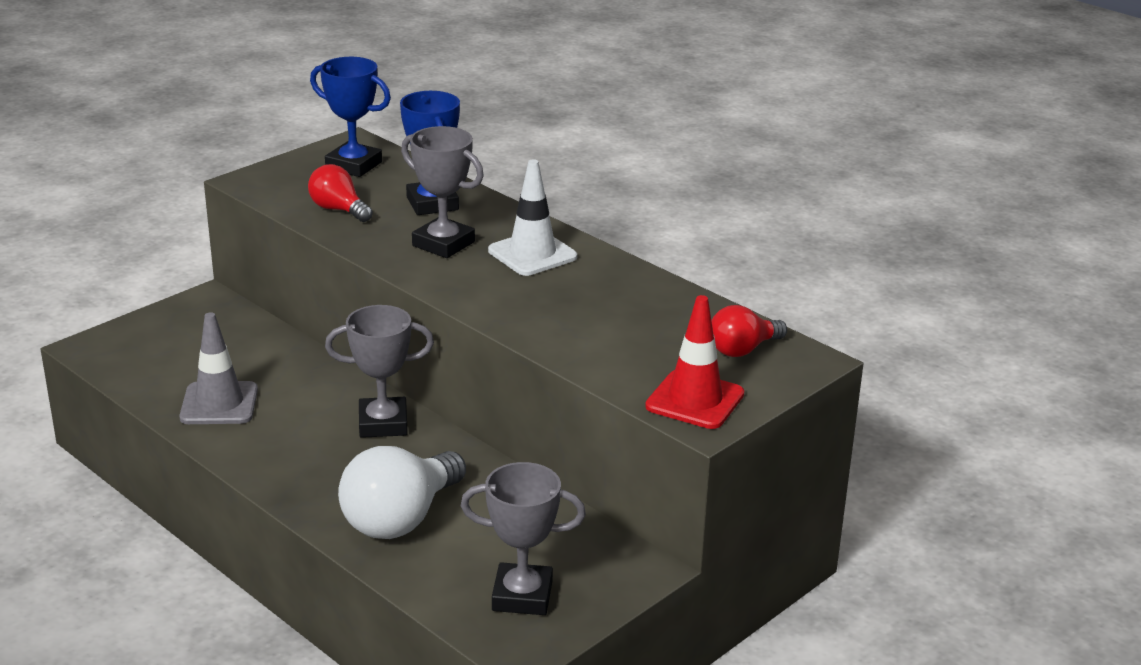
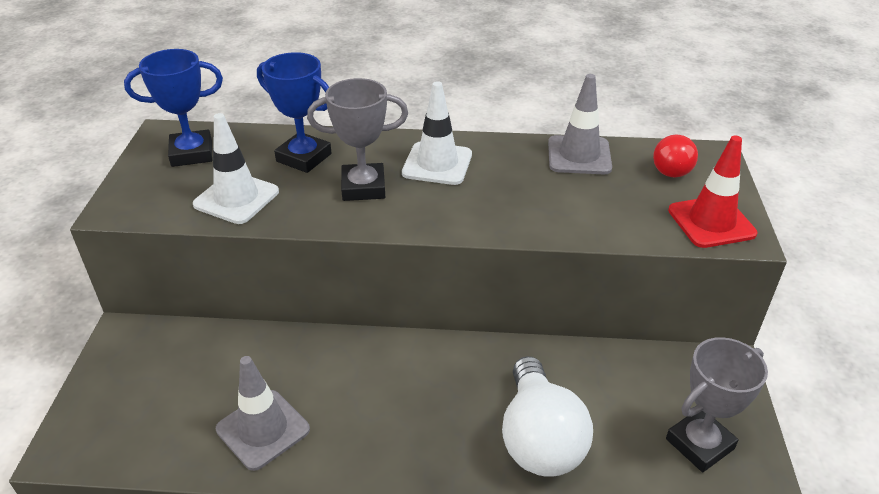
camera: 40 degrees left, 10 degrees up
red light bulb [308,164,373,222] -> white traffic cone [193,113,279,224]
grey trophy [325,305,434,438] -> none
none -> grey traffic cone [548,74,612,174]

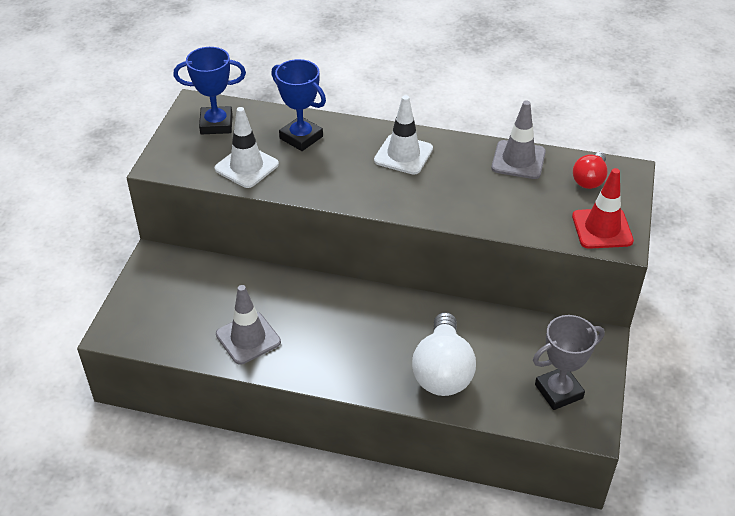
camera: 10 degrees right, 5 degrees up
grey trophy [307,78,408,201] -> none

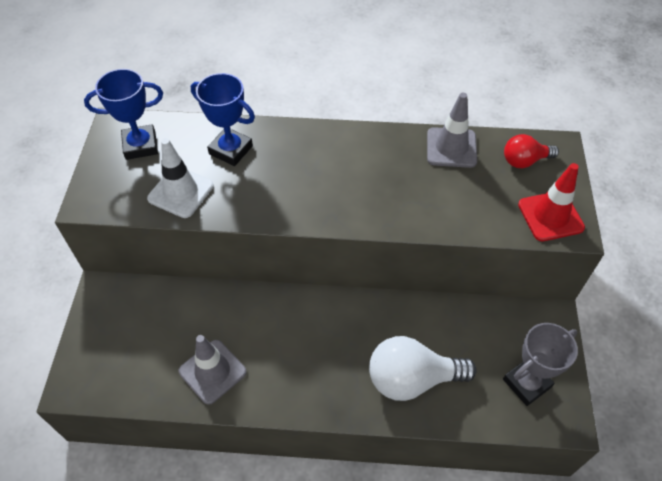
camera: 10 degrees left, 10 degrees up
white traffic cone [374,95,433,175] -> none
white light bulb [412,312,476,396] -> white light bulb turned 90 degrees clockwise [369,336,477,401]
red light bulb [573,152,608,189] -> red light bulb turned 60 degrees clockwise [504,134,559,168]

